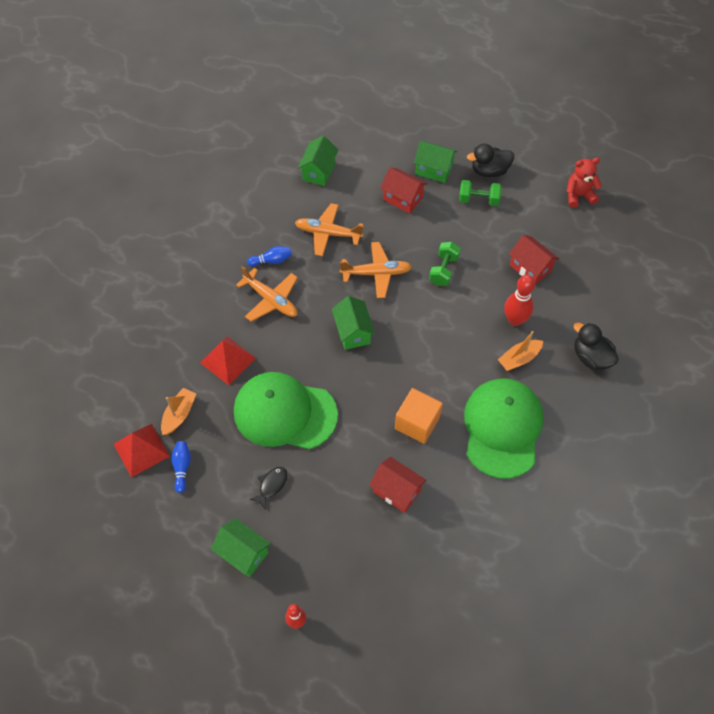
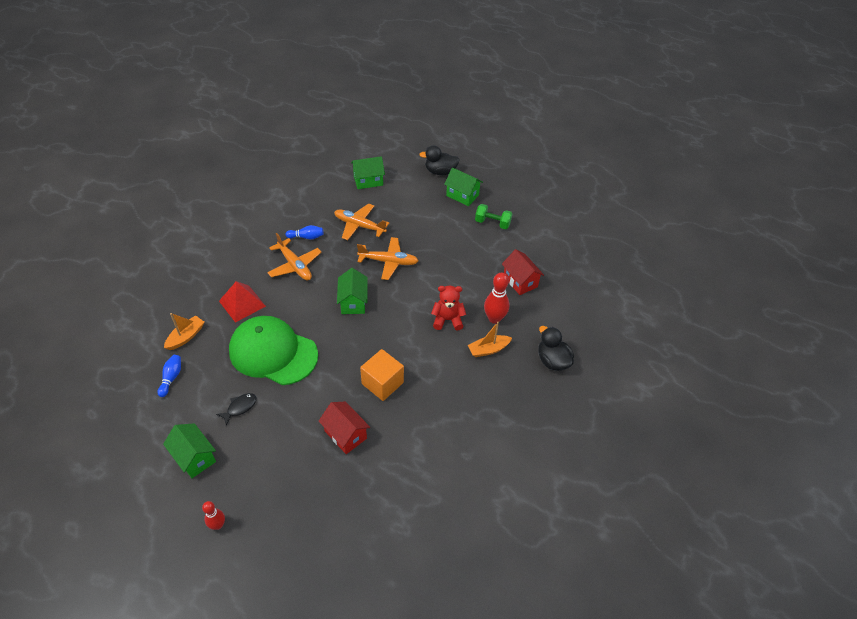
camera: 10 degrees right, 10 degrees down
red pyramid [114,424,170,478] -> none
green house [298,136,338,186] -> green house turned 45 degrees clockwise [351,156,385,189]
red house [380,168,427,214] -> none
green dumbbell [429,242,461,286] -> none
green cap [464,379,544,479] -> none
black duck [467,144,514,177] -> black duck moved to [419,145,460,175]
red teddy bear [566,158,602,208] -> red teddy bear moved to [431,286,466,331]

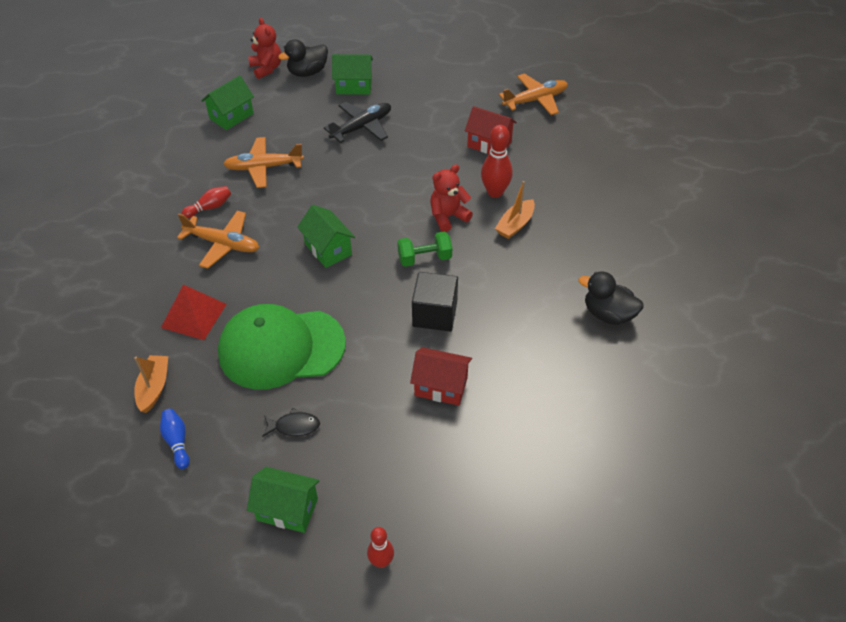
camera: 30 degrees left, 0 degrees up
black fish [216,393,257,426] -> black fish turned 75 degrees clockwise [262,408,320,437]
blue bowling pin [285,225,324,239] -> red bowling pin [182,186,231,218]
orange plane [357,237,418,280] -> orange plane moved to [499,73,568,115]
orange cube [360,349,404,401] -> black cube [412,272,458,331]
green dumbbell [475,204,512,229] -> green dumbbell moved to [397,231,452,267]
black duck [538,326,574,371] -> black duck moved to [579,272,643,325]
none -> red teddy bear [248,18,281,79]
none -> black plane [324,102,391,143]

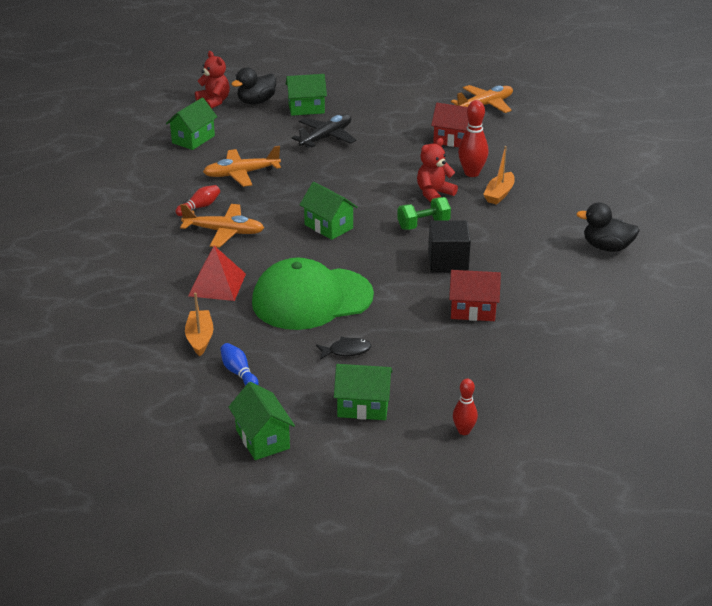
camera: 10 degrees left, 15 degrees down
none -> green house [228,382,295,460]

